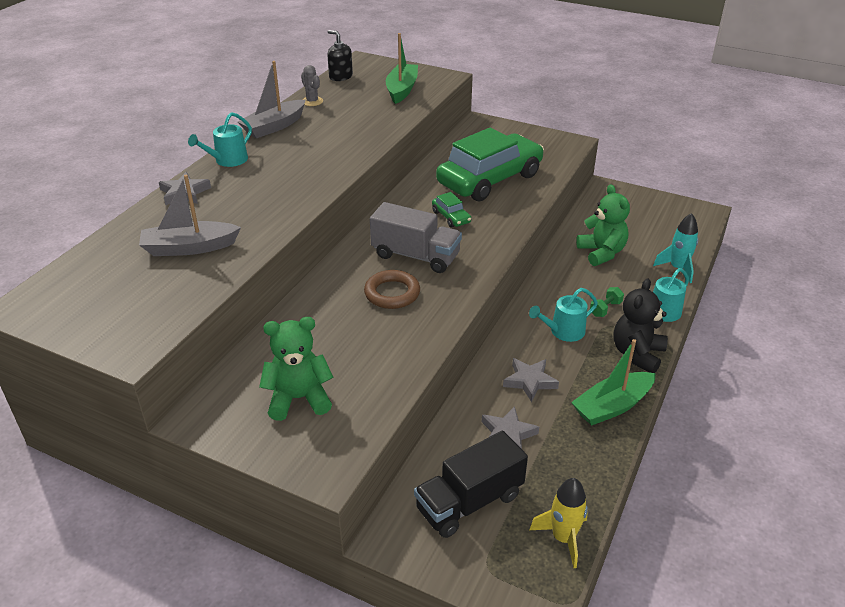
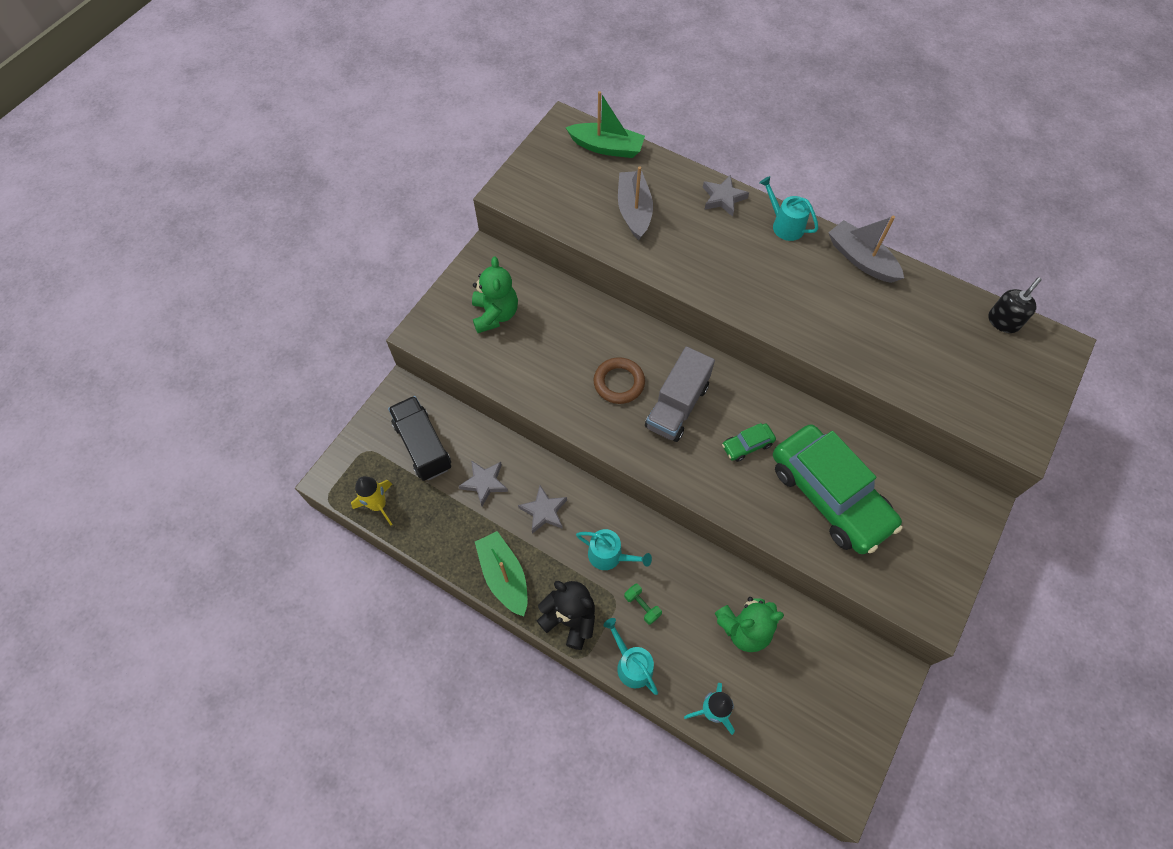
camera: 95 degrees right, 25 degrees up
grey cactus [301,65,323,106] -> none
green boat [386,33,418,104] -> green boat moved to [566,91,645,158]
turquoise watering can [529,288,598,342] -> turquoise watering can turned 135 degrees clockwise [576,529,652,570]

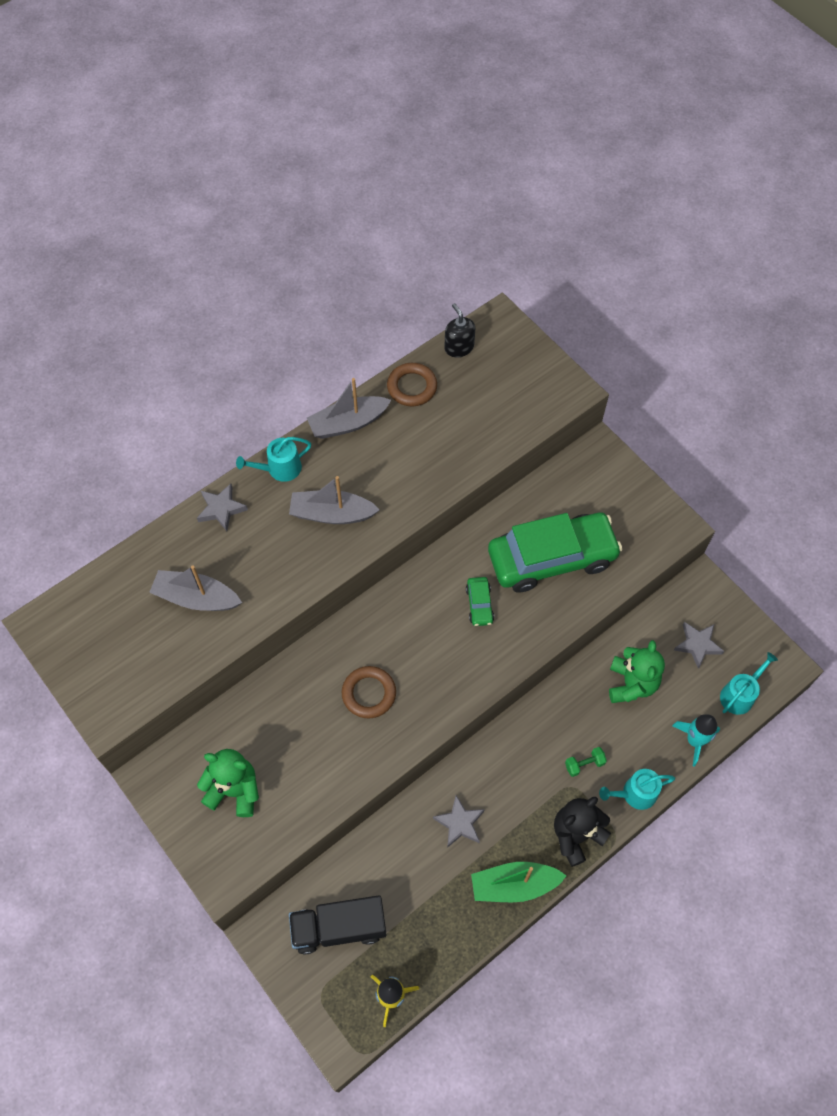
camera: 70 degrees left, 0 degrees up
grey star [459,460,508,506] -> grey star moved to [674,622,724,669]
green boat [566,91,645,158] -> none
turquoise watering can [576,529,652,570] -> turquoise watering can moved to [720,652,778,715]
grey truck [645,347,715,442] -> none
none -> grey boat [289,476,380,524]
none -> brown ring [387,363,437,406]

